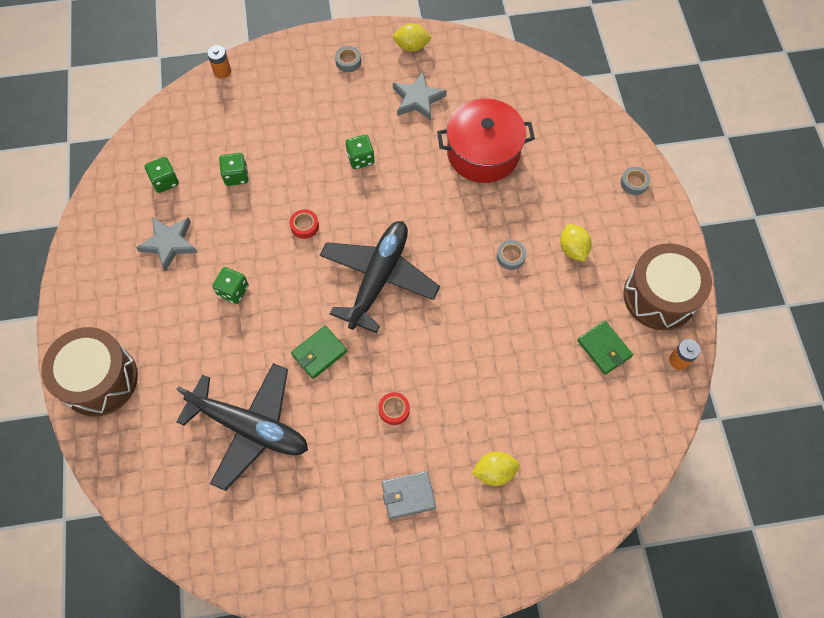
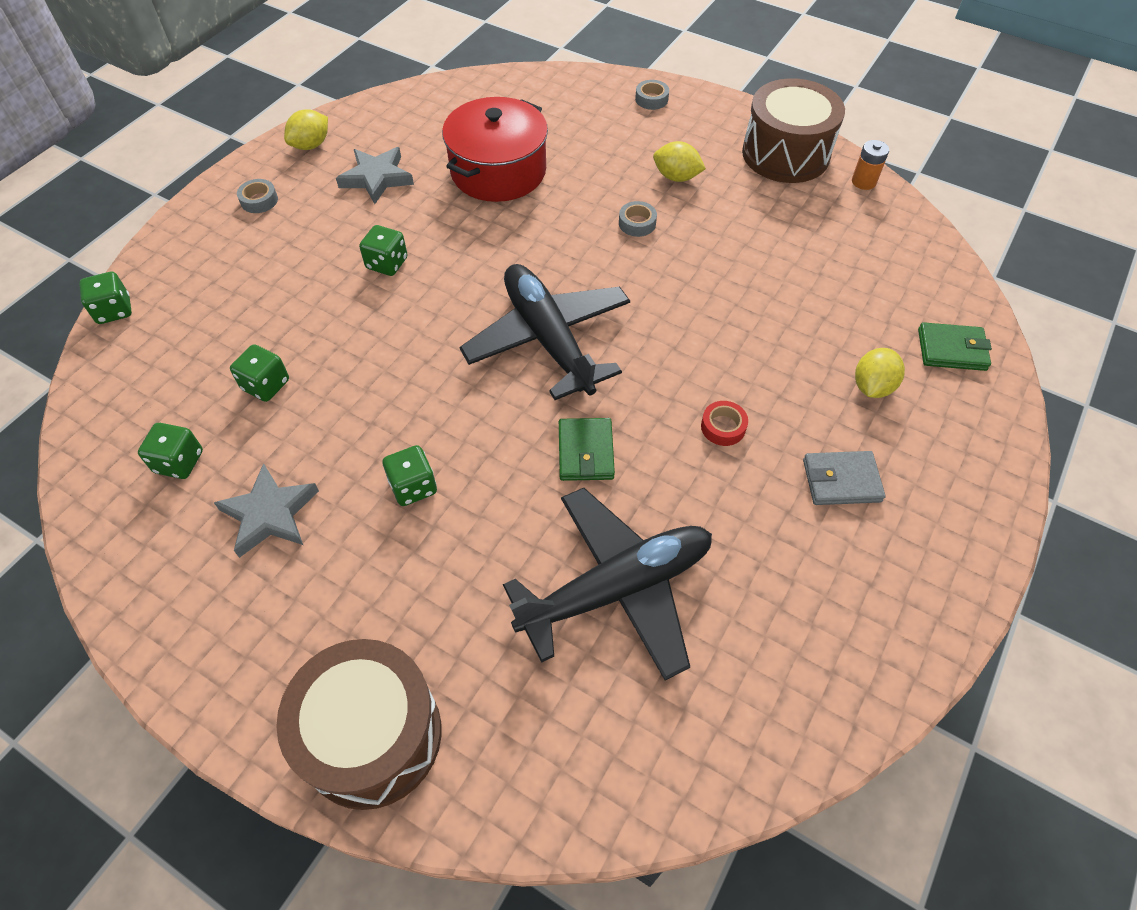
camera: 50 degrees left, 10 degrees down
orange battery [207,45,231,79] -> green dice [79,272,132,324]
red tape [290,209,319,239] -> none
grey wallet [382,471,436,519] -> grey wallet turned 60 degrees clockwise [803,451,885,505]
green wallet [577,321,633,375] -> green wallet moved to [918,322,992,371]

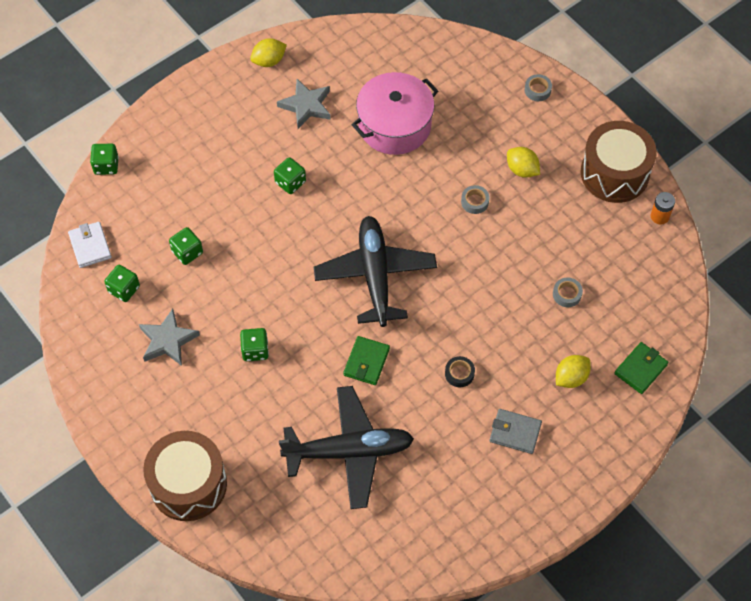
camera: 20 degrees right, 5 degrees up
grey tape [237,179,278,213] -> grey tape moved to [553,278,583,307]
red pot [442,97,548,202] -> pink pot [352,72,438,155]
red tape [701,401,748,446] -> black tape [445,356,475,387]
green wallet [918,322,992,371] -> green wallet turned 75 degrees counterclockwise [614,342,668,394]
none -> white wallet [68,222,112,268]

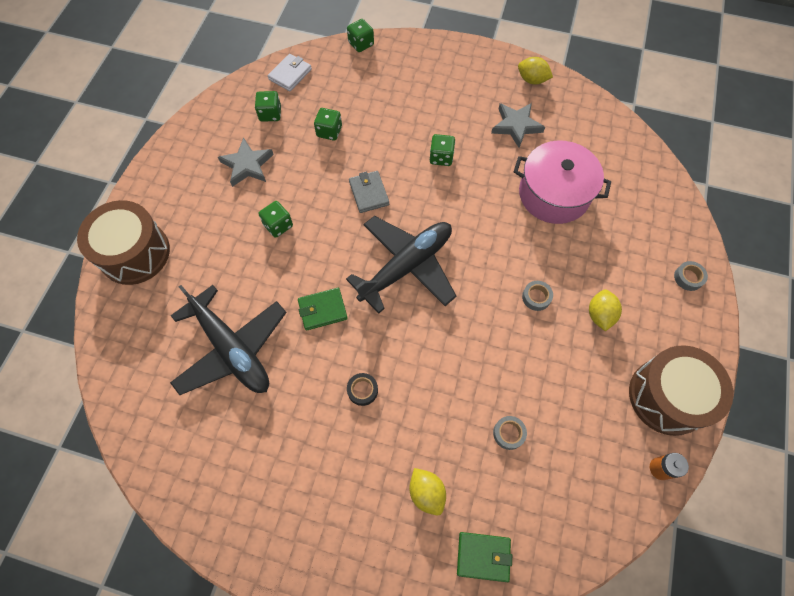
camera: 55 degrees right, 5 degrees up
grey wallet [490,409,542,454] -> grey wallet moved to [349,171,389,213]
yellow lemon [556,355,591,388] -> yellow lemon turned 45 degrees clockwise [409,468,446,515]

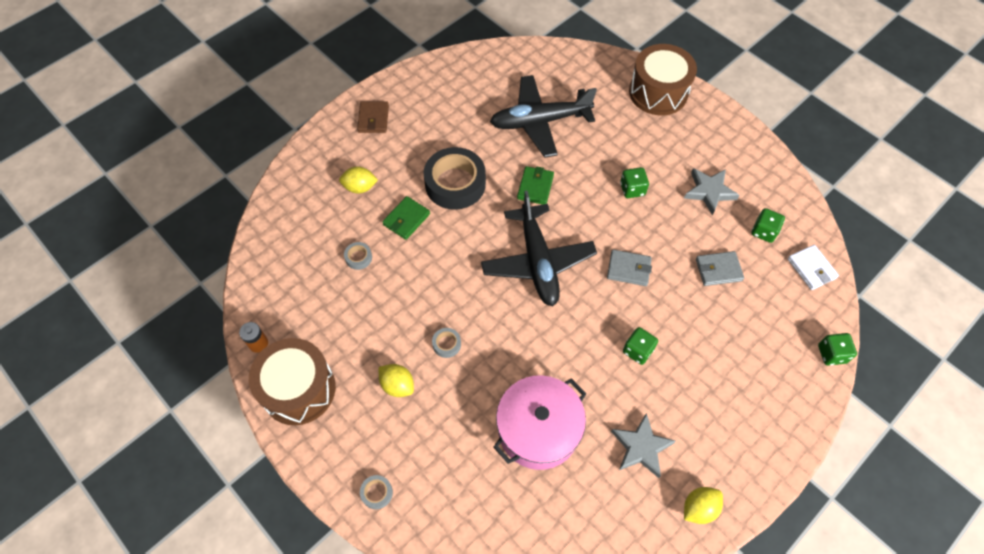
camera: 120 degrees right, 5 degrees down
green dice [314,108,342,141] -> grey wallet [696,251,744,286]
black tape [347,373,378,406] -> black tape [423,147,486,210], size x2.40
green wallet [457,532,512,582] -> green wallet moved to [382,196,430,240]
none -> brown wallet [357,101,389,133]

